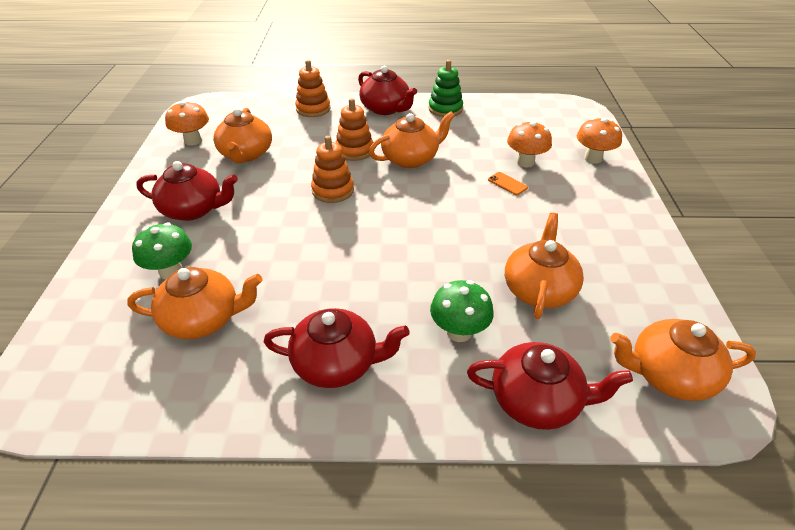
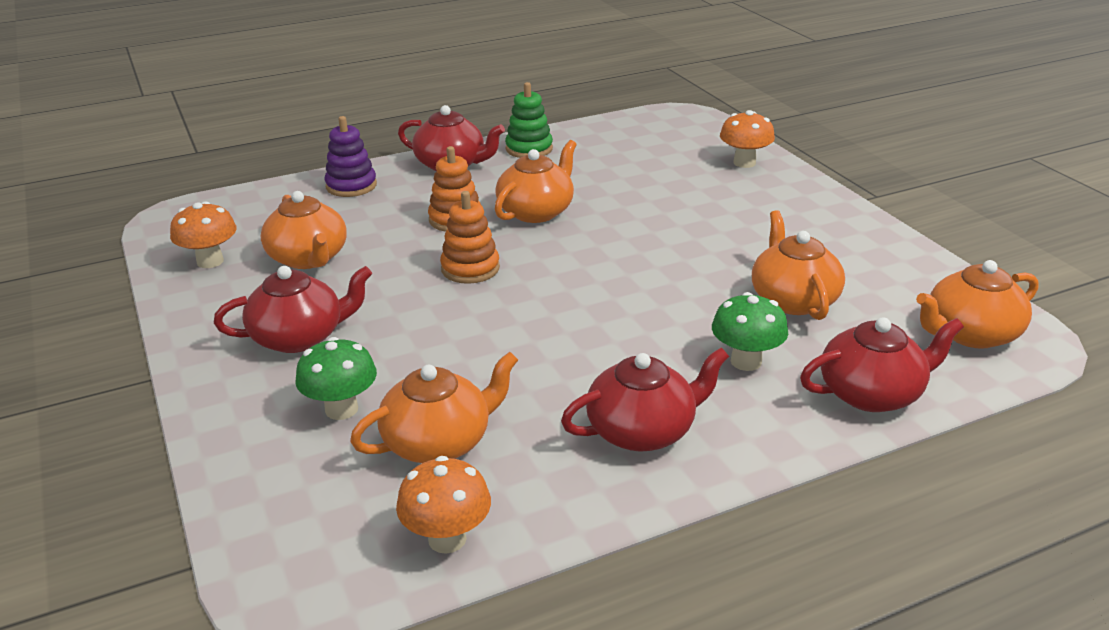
camera: 25 degrees left, 10 degrees down
orange stacking toy [295,60,331,117] -> purple stacking toy [325,116,377,197]
orange phone [488,172,528,195] -> none
orange mushroom [507,121,552,167] -> orange mushroom moved to [396,456,491,554]

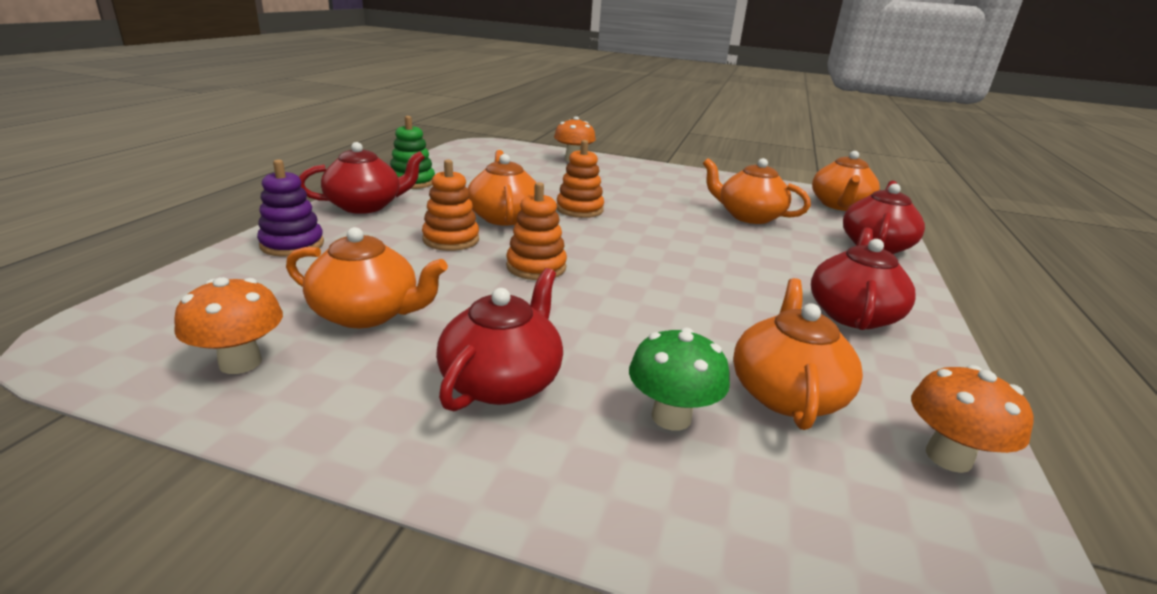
camera: 50 degrees left, 5 degrees down
green mushroom [712,292,788,371] -> none
none -> orange stacking toy [557,140,604,218]

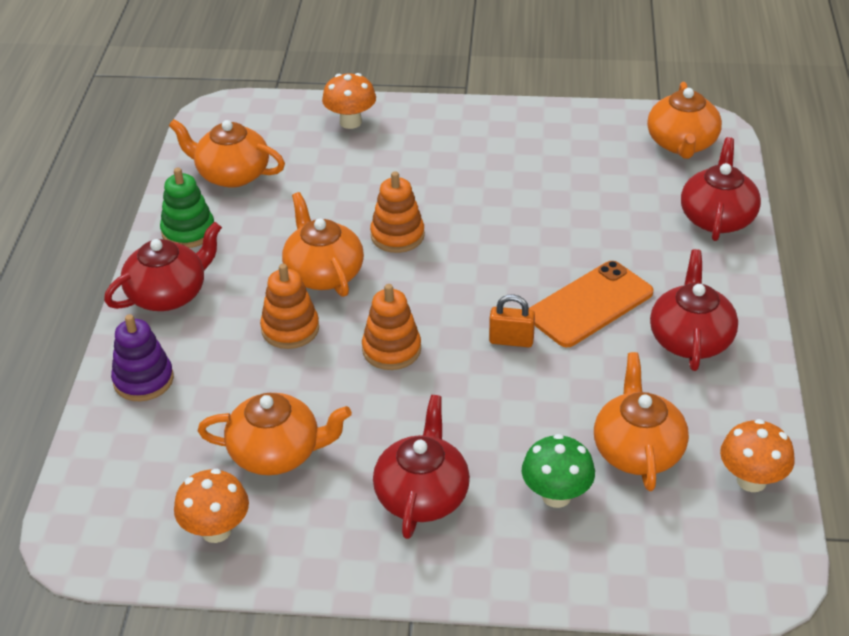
camera: 10 degrees left, 15 degrees up
orange teapot [703,158,811,224] -> orange teapot moved to [169,119,285,188]
none -> orange padlock [489,294,535,347]
none -> orange phone [529,261,654,347]

